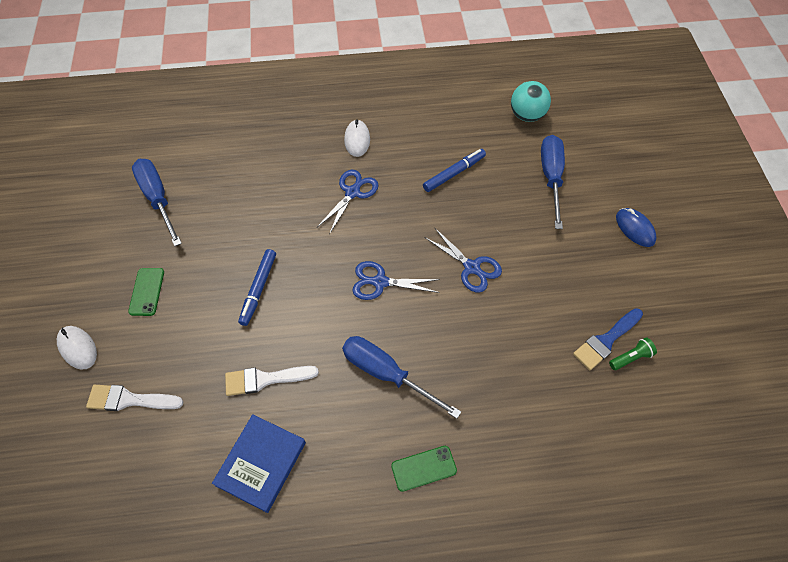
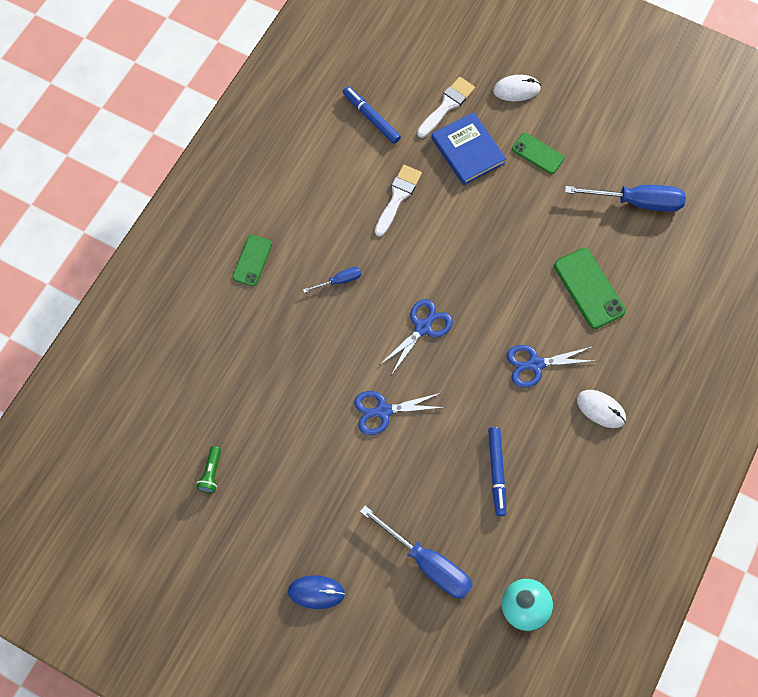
camera: 125 degrees right, 10 degrees up
blue book [212,414,306,513] -> blue book moved to [431,112,506,185]
blue marker [238,249,276,326] -> blue marker moved to [343,86,401,144]
blue scissors [317,170,379,234] -> blue scissors turned 105 degrees clockwise [507,345,594,388]
blue screwdriver [342,336,461,419] -> blue screwdriver [303,267,361,293], size x0.50
blue brush [573,308,643,370] -> none
none -> green phone [554,248,626,329]

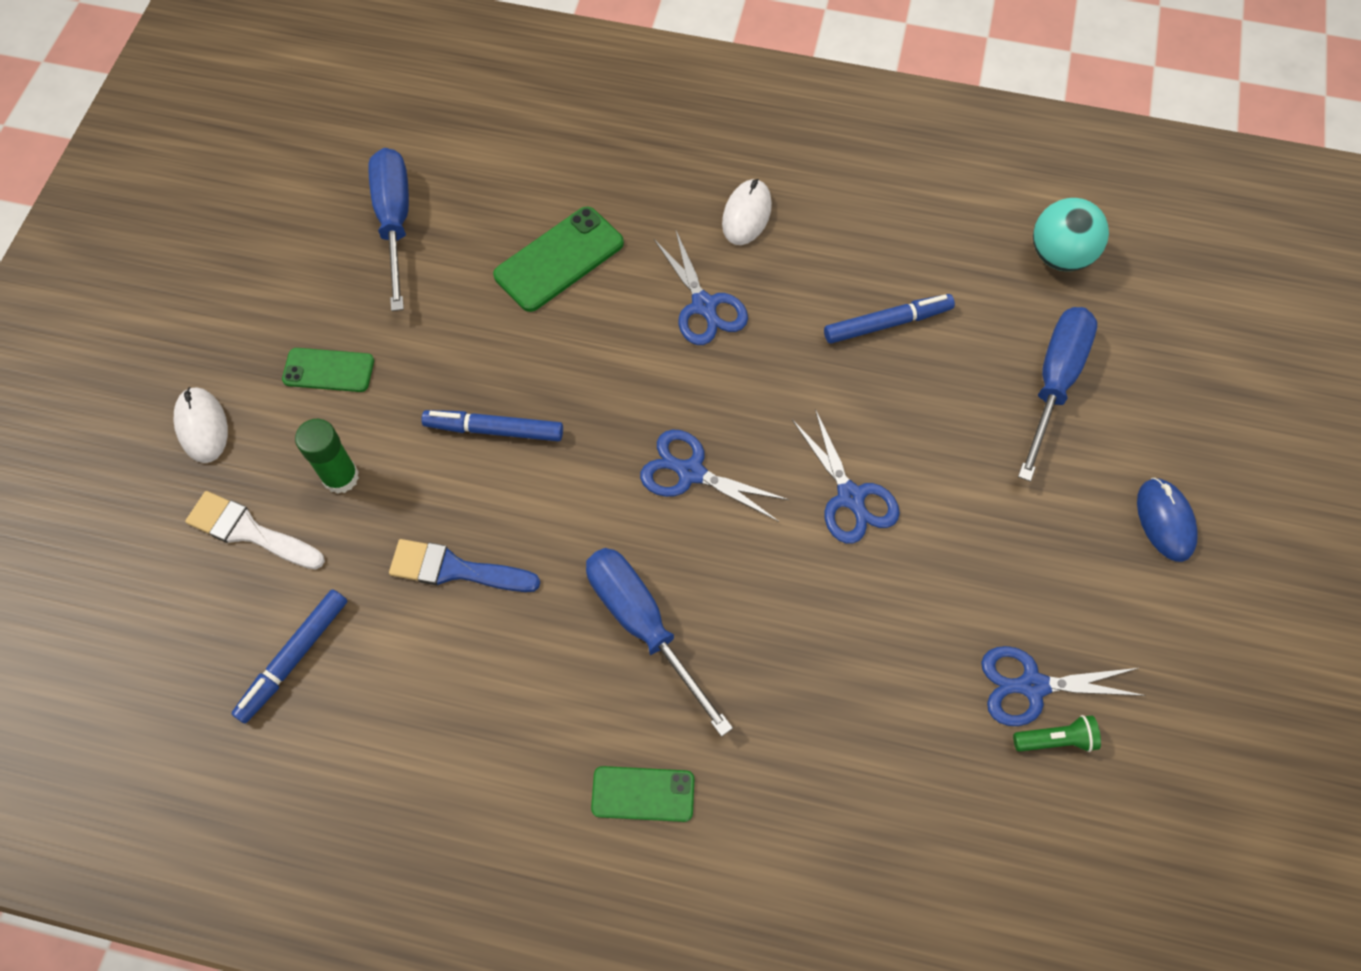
camera: 105 degrees left, 5 degrees down
blue screwdriver [303,267,361,293] -> blue screwdriver [586,548,733,737], size x2.01
white brush [375,165,422,236] -> blue brush [389,539,540,592]
blue book [431,112,506,185] -> green glue stick [295,419,359,494]
green phone [512,133,565,174] -> green phone turned 75 degrees clockwise [282,348,374,392]
none -> blue marker [421,410,563,441]
none -> blue scissors [981,646,1146,726]

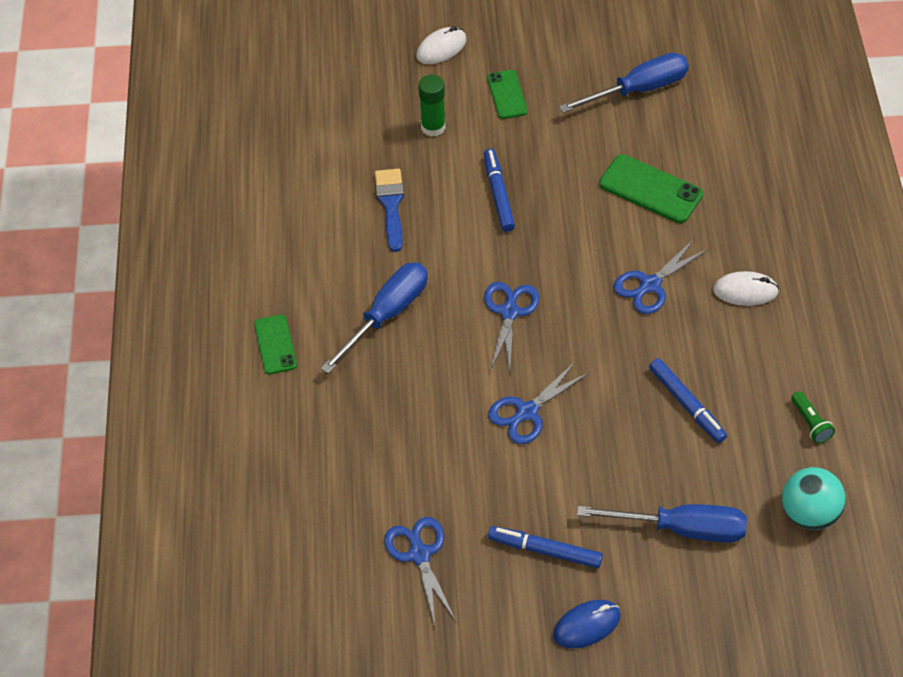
camera: 75 degrees right, 10 degrees down
white brush [185,491,325,570] -> none
blue marker [231,589,347,723] -> blue marker moved to [488,526,603,568]
green flashlight [1013,715,1101,752] -> green flashlight moved to [791,391,835,443]

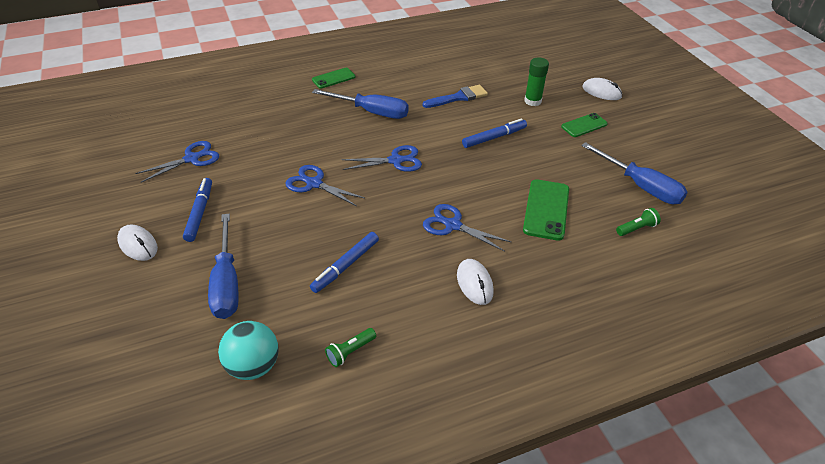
camera: 70 degrees right, 10 degrees down
blue mouse [553,600,620,648] -> white mouse [117,224,158,261]
none -> green flashlight [616,208,661,236]

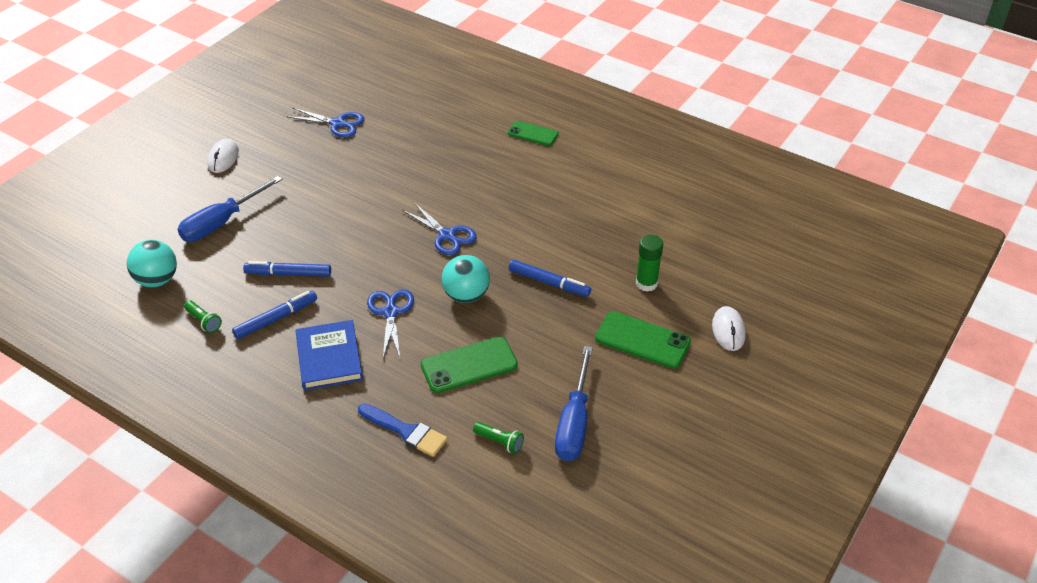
camera: 55 degrees right, 0 degrees up
blue marker [183,178,212,242] -> blue marker moved to [232,291,317,339]
blue scissors [285,165,365,206] -> none
blue screwdriver [312,89,409,119] -> none
green flashlight [325,328,376,367] -> green flashlight turned 150 degrees counterclockwise [184,301,222,333]
blue brush [422,85,488,108] -> blue brush moved to [358,403,448,457]
white mouse [457,259,494,305] -> blue book [296,320,363,390]
green phone [561,113,608,137] -> green phone [595,311,691,369], size x1.54
none -> turquoise ball [442,255,490,303]

